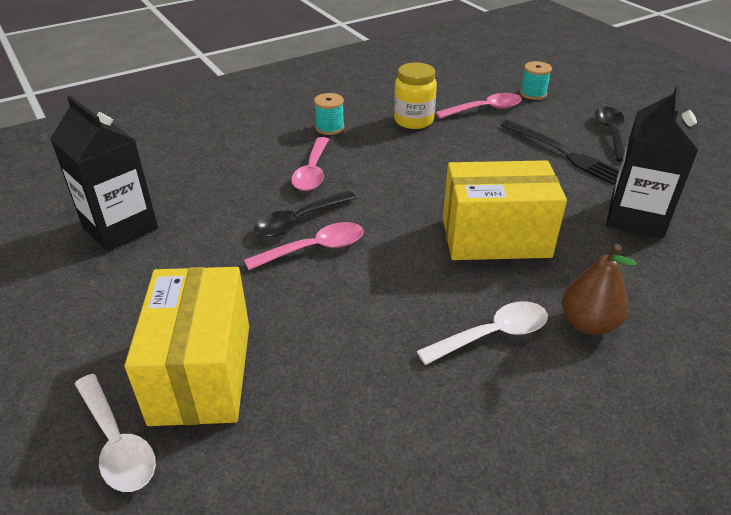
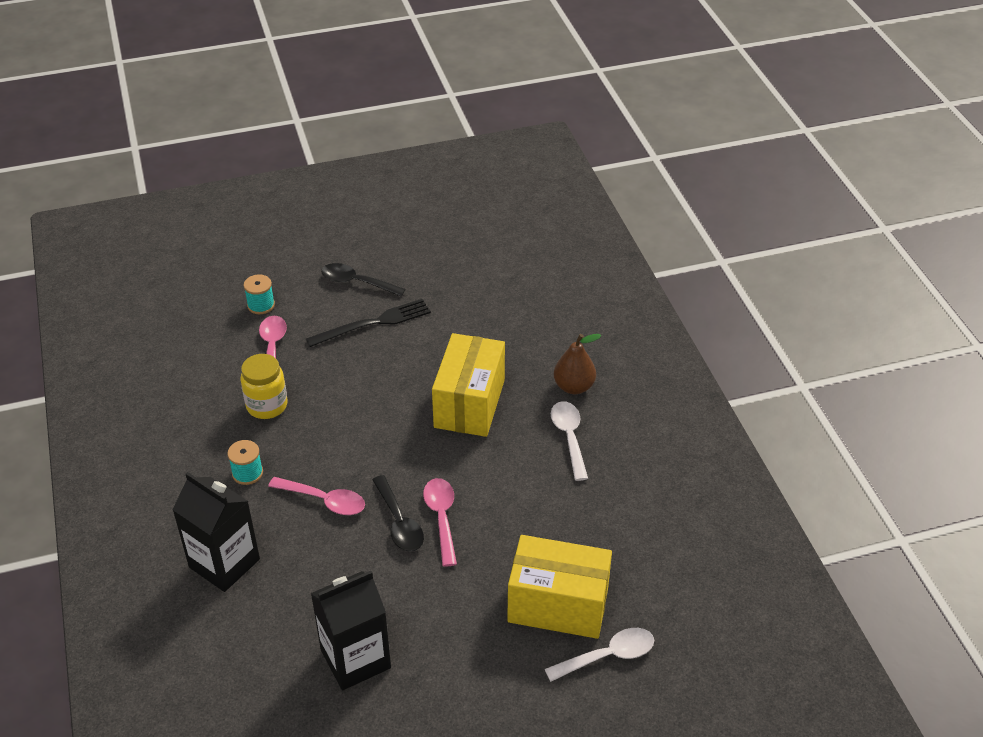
camera: 75 degrees left, 5 degrees up
black carton [606,84,699,238] -> black carton moved to [172,472,260,592]

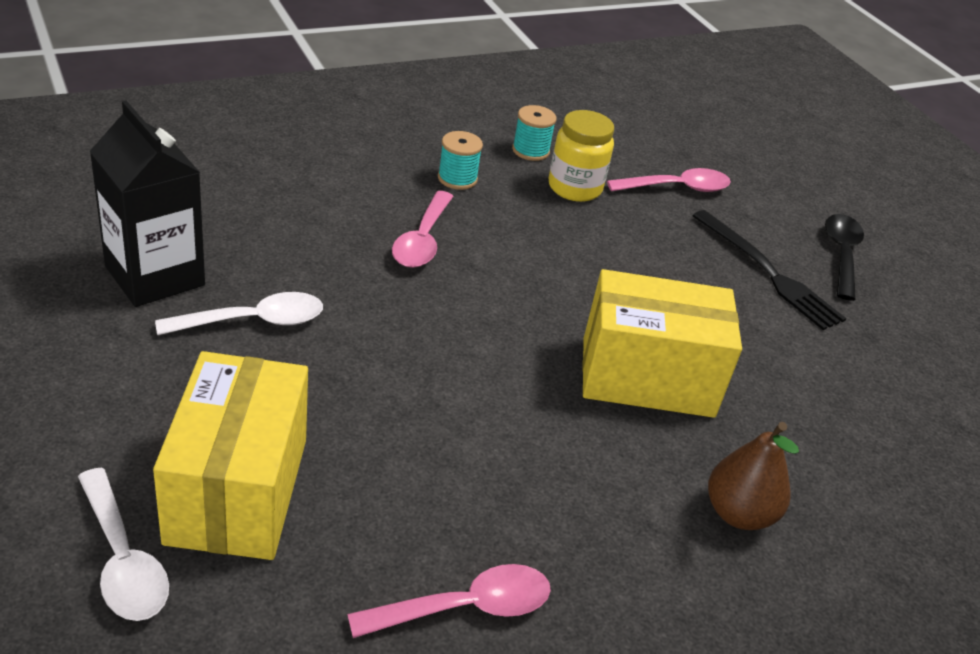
camera: 75 degrees right, 5 degrees down
black carton [172,472,260,592] -> none
turquoise spool [244,274,275,314] -> turquoise spool moved to [512,105,556,161]
black spoon [372,475,424,552] -> none
pink spoon [423,478,457,567] -> pink spoon moved to [347,564,551,638]
white spoon [551,401,588,481] -> white spoon moved to [155,292,323,335]

